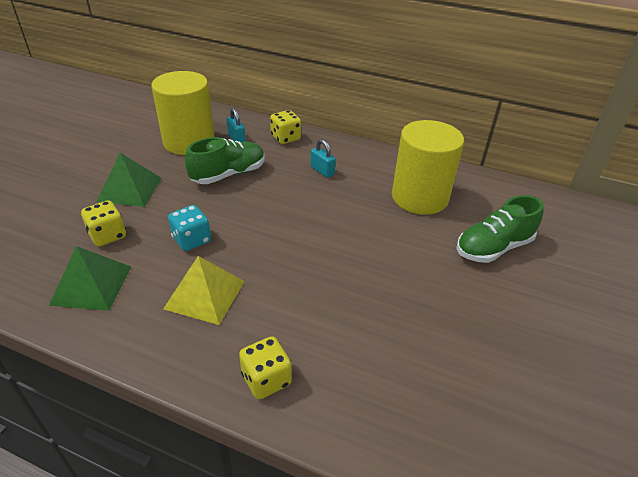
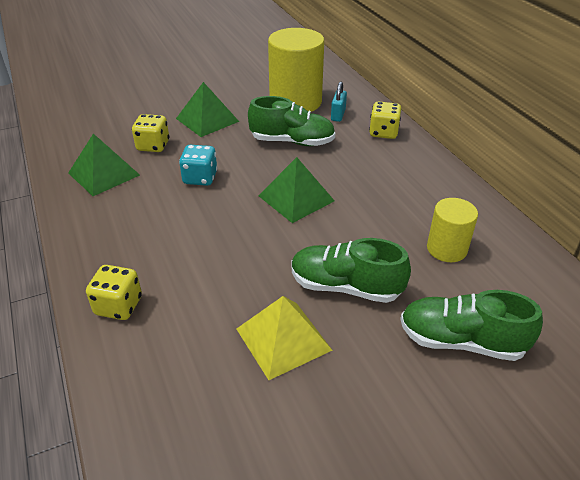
camera: 45 degrees right, 0 degrees up
yellow pyramid [163,256,245,325] -> yellow pyramid moved to [237,296,332,380]
turquoise padlock [311,139,336,178] -> none
yellow cylinder [392,120,464,215] -> yellow cylinder [427,198,478,262], size x0.55
none -> green pyramid [258,157,335,223]
none -> green shoe [292,238,411,303]

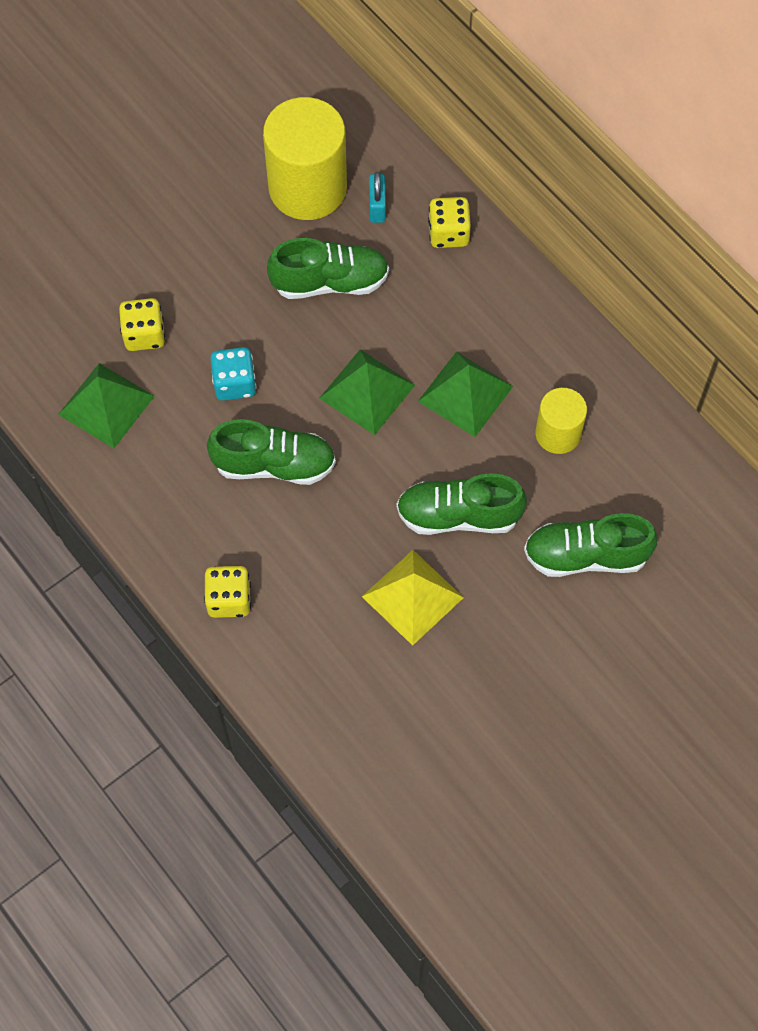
camera: 15 degrees left, 25 degrees up
green pyramid [176,82,239,137] -> green pyramid moved to [418,352,513,437]
none -> green shoe [207,419,336,485]

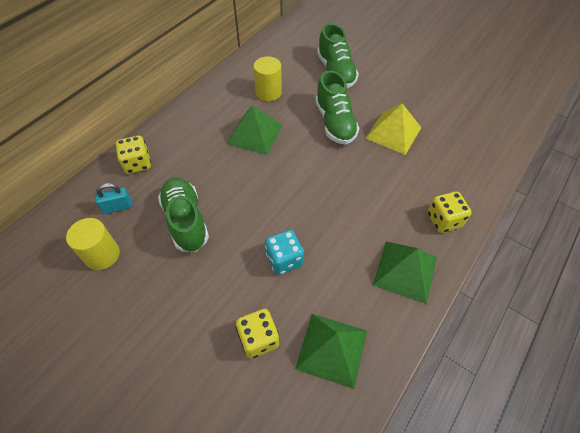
camera: 105 degrees left, 10 degrees down
green shoe [207,419,336,485] -> none
yellow cylinder [263,97,347,220] -> yellow cylinder [66,218,120,270], size x0.55
green pyramid [319,349,415,435] -> green pyramid moved to [373,241,437,304]

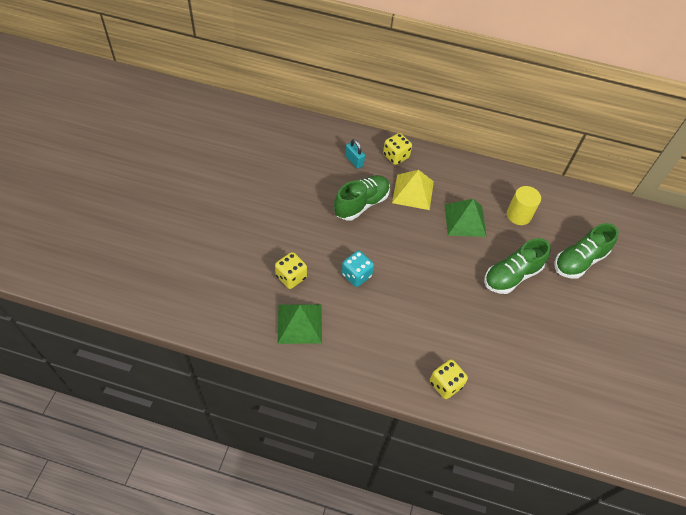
camera: 65 degrees right, 0 degrees up
yellow cylinder [66,218,120,270] -> none
yellow pyramid [365,103,422,155] -> yellow pyramid moved to [392,170,434,210]
green pyramid [373,241,437,304] -> none

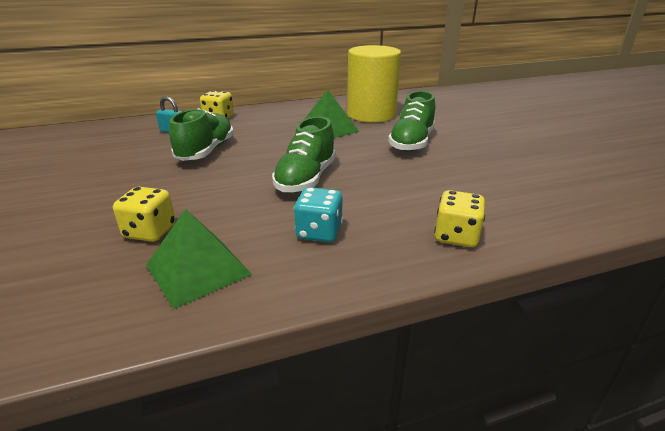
camera: 30 degrees left, 25 degrees down
turquoise dice [342,251,374,287] -> turquoise dice moved to [294,187,343,242]
yellow pyramid [392,170,434,210] -> none
yellow cylinder [507,186,541,225] -> yellow cylinder [347,45,401,123], size x1.81
green shoe [555,223,619,279] -> green shoe moved to [272,116,336,193]

